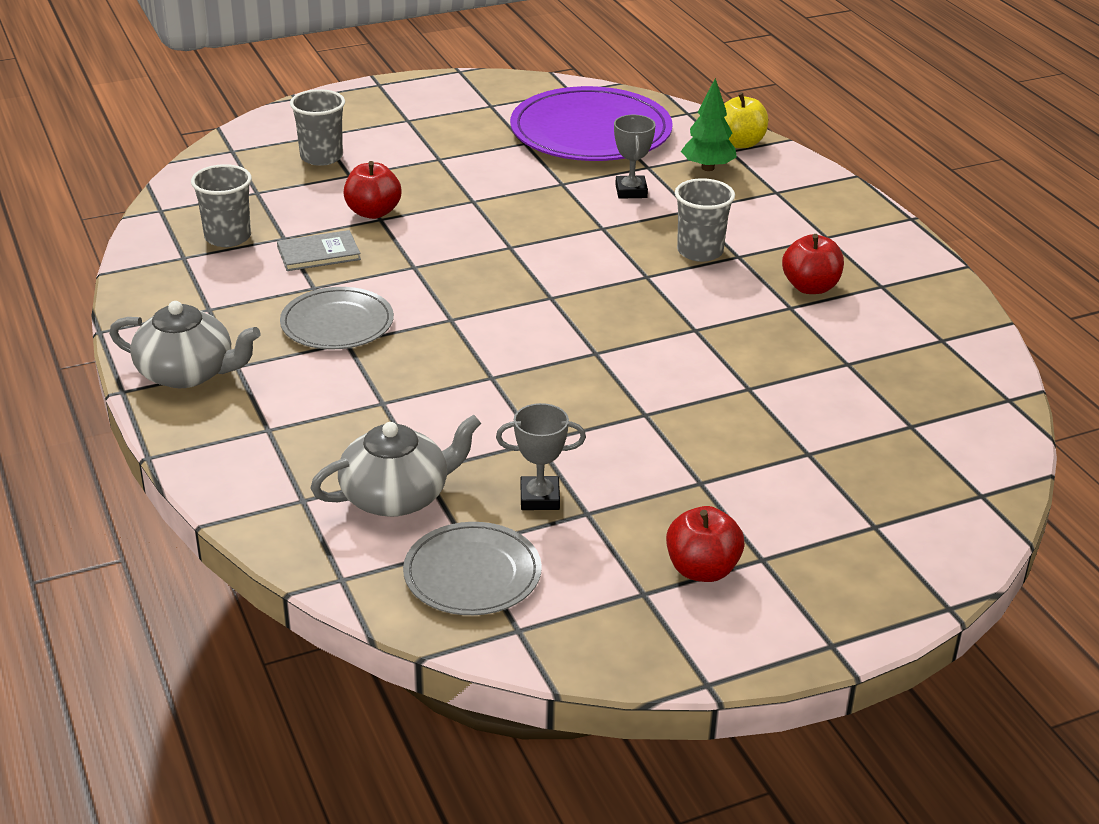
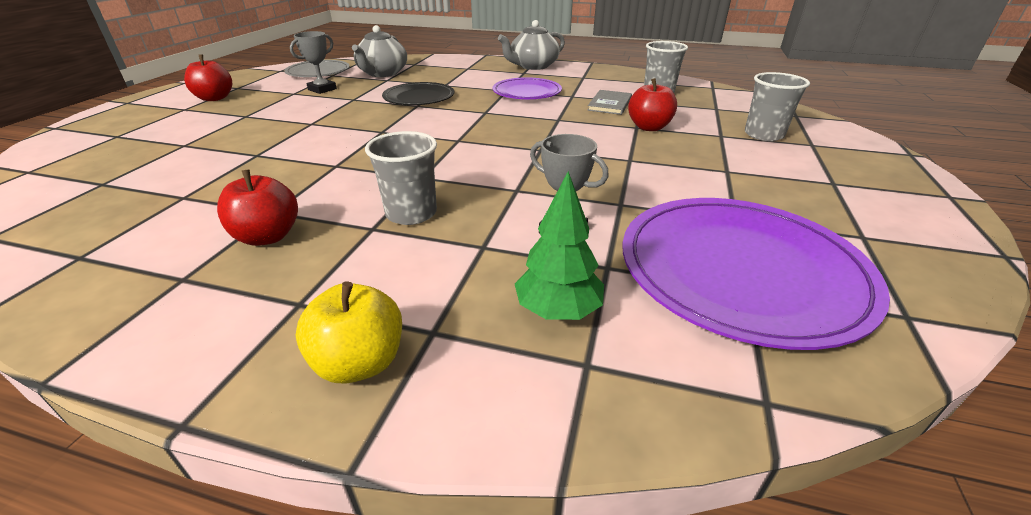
camera: 130 degrees right, 0 degrees up
grey plate [280,287,394,349] -> purple plate [493,77,562,99]
yellow apple [724,92,768,148] -> yellow apple moved to [296,281,402,383]
none -> black plate [382,82,454,105]

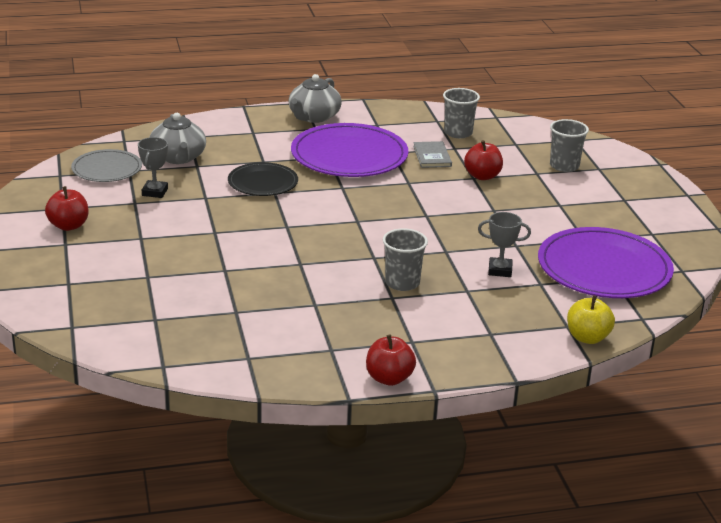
camera: 30 degrees left, 5 degrees down
red apple [217,169,298,246] -> red apple moved to [366,334,416,386]
yellow apple [296,281,402,383] -> yellow apple moved to [567,295,615,344]
purple plate [493,77,562,99] -> purple plate [291,123,408,177], size x1.74
green tree [515,171,604,320] -> none

